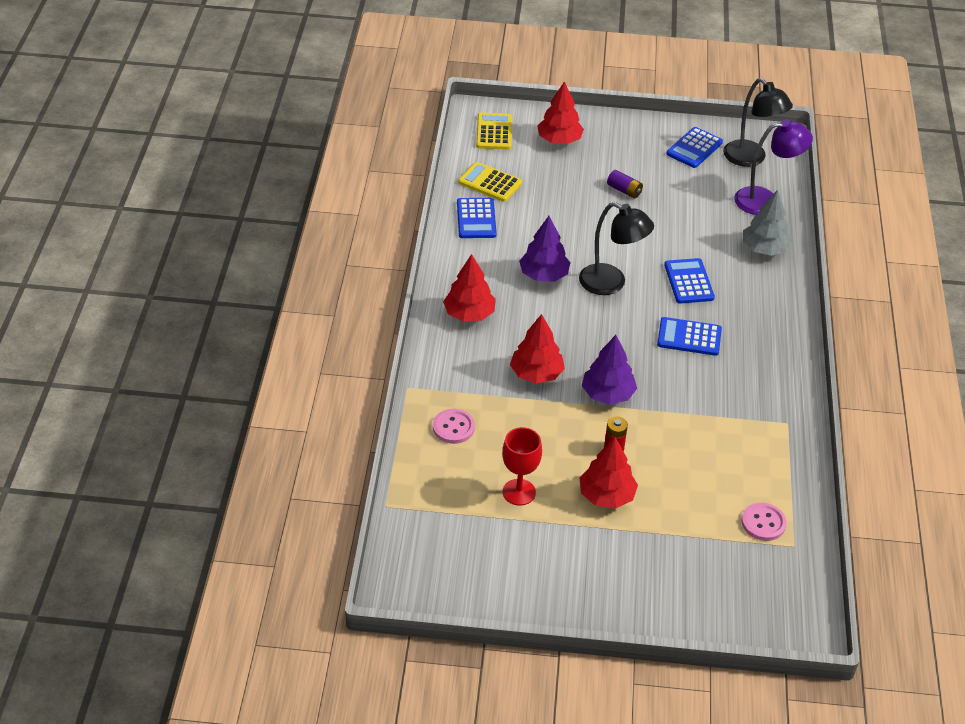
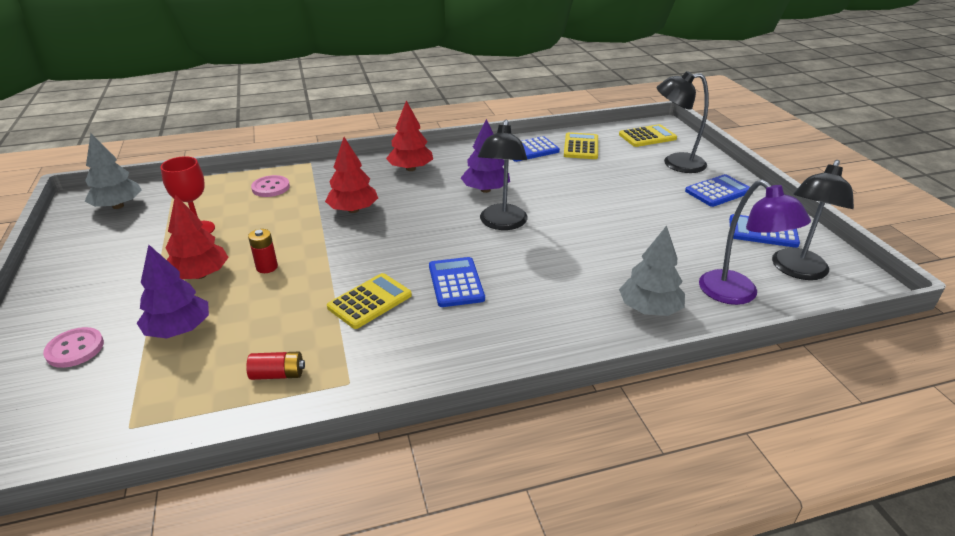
camera: 70 degrees right, 10 degrees down
red tree [537,81,584,144] -> black lamp [656,71,709,173]
purple tree [582,335,637,404] -> purple tree moved to [137,245,209,338]
purple battery [607,170,643,199] -> none
blue calculator [664,258,715,304] -> blue calculator moved to [685,174,750,207]
pink button [741,503,787,541] -> pink button moved to [43,327,104,368]
none -> grey tree [85,133,142,209]
none -> red battery [246,352,305,380]
none -> yellow calculator [327,273,412,329]

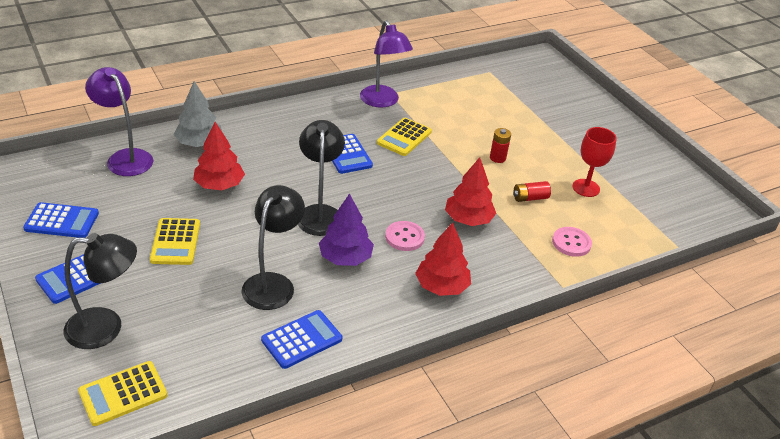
camera: 165 degrees right, 5 degrees up
pink button [43,327,104,368] -> pink button moved to [385,221,425,251]
grey tree [85,133,142,209] -> none
purple tree [137,245,209,338] -> none
red tree [165,195,229,279] -> red tree moved to [193,122,245,190]
red battery [246,352,305,380] -> red battery moved to [513,181,551,202]
yellow calculator [564,132,598,159] -> yellow calculator moved to [150,218,200,265]
black lamp [772,160,854,280] -> black lamp moved to [242,185,305,310]
none -> purple lamp [360,20,413,108]

